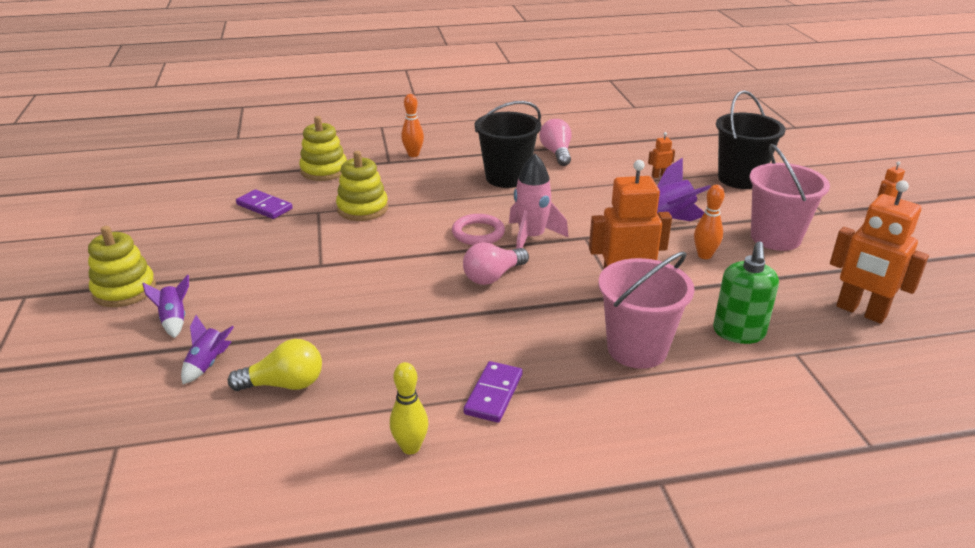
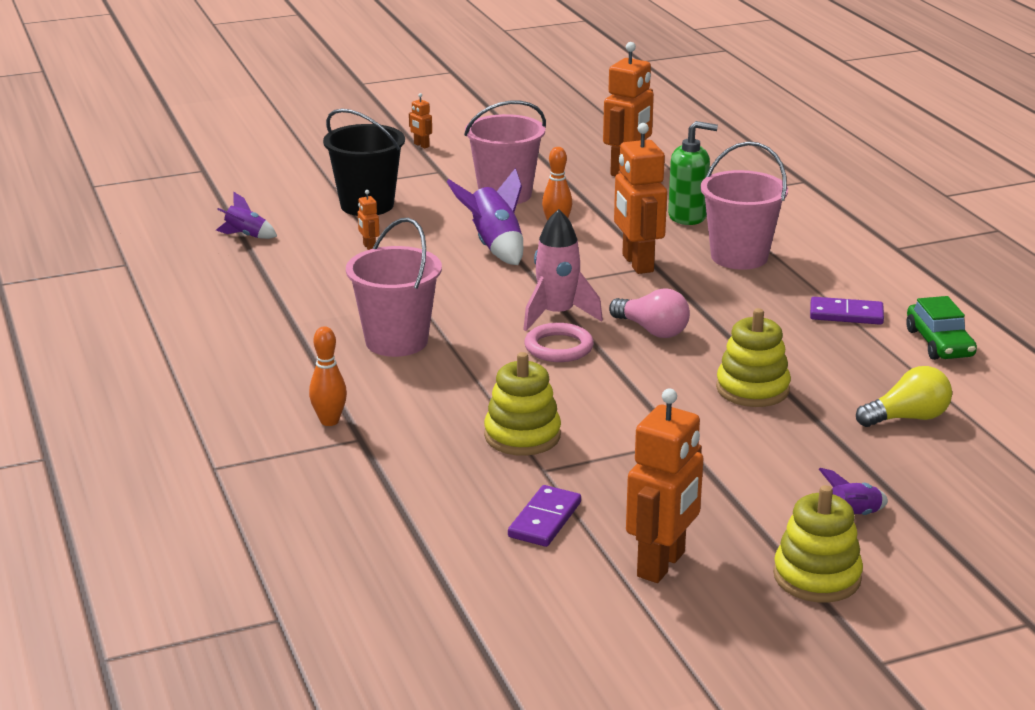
camera: 100 degrees left, 5 degrees down
purple rocket [181,315,234,385] -> purple rocket moved to [216,192,277,239]
yellow light bulb [228,339,322,391] -> yellow light bulb turned 90 degrees clockwise [856,366,952,427]
yellow stacking toy [299,116,347,181] -> yellow stacking toy moved to [716,308,791,407]
yellow bowling pin [390,362,428,454] -> green car [906,296,977,360]
black bucket [475,101,541,188] -> pink bucket [346,218,442,357]
pink light bulb [539,119,571,166] -> none
none -> orange robot [626,388,704,583]

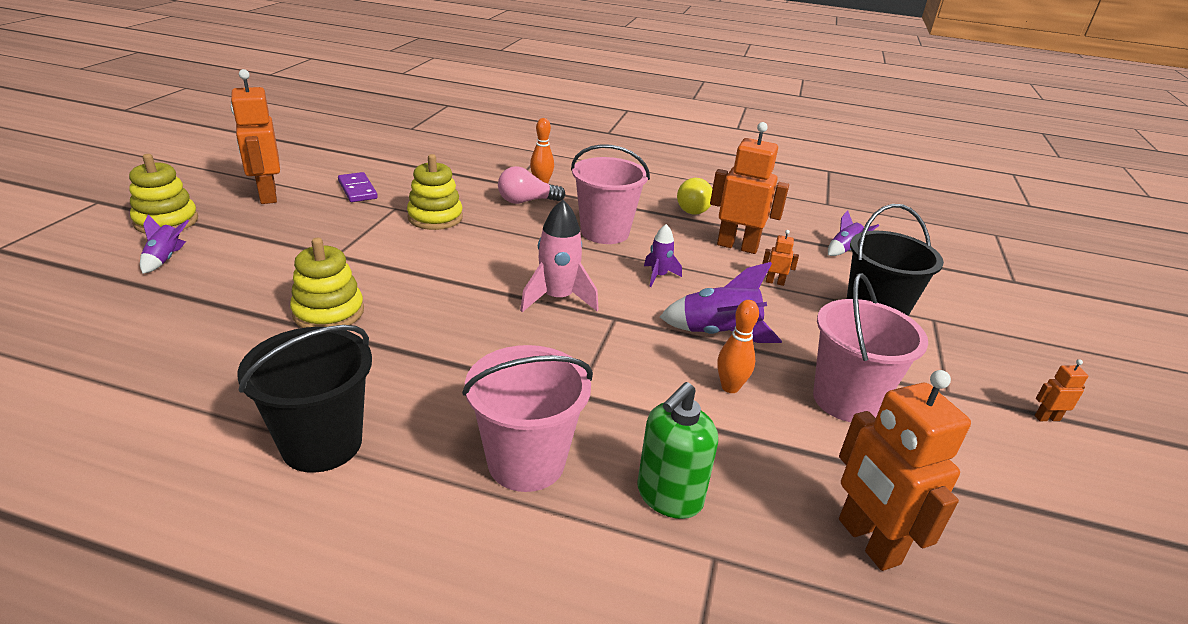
camera: 125 degrees right, 5 degrees up
pink ring [525,323,594,362] -> none
pink light bulb [609,288,690,338] -> pink light bulb moved to [498,166,565,204]
orange robot [614,123,667,274] -> orange robot moved to [710,122,789,254]
purple domino [810,297,884,325] -> black bucket [237,325,372,473]
yellow light bulb [856,366,952,427] -> yellow light bulb moved to [677,178,712,215]
green car [906,296,977,360] -> none
none -> purple rocket [644,224,682,287]

